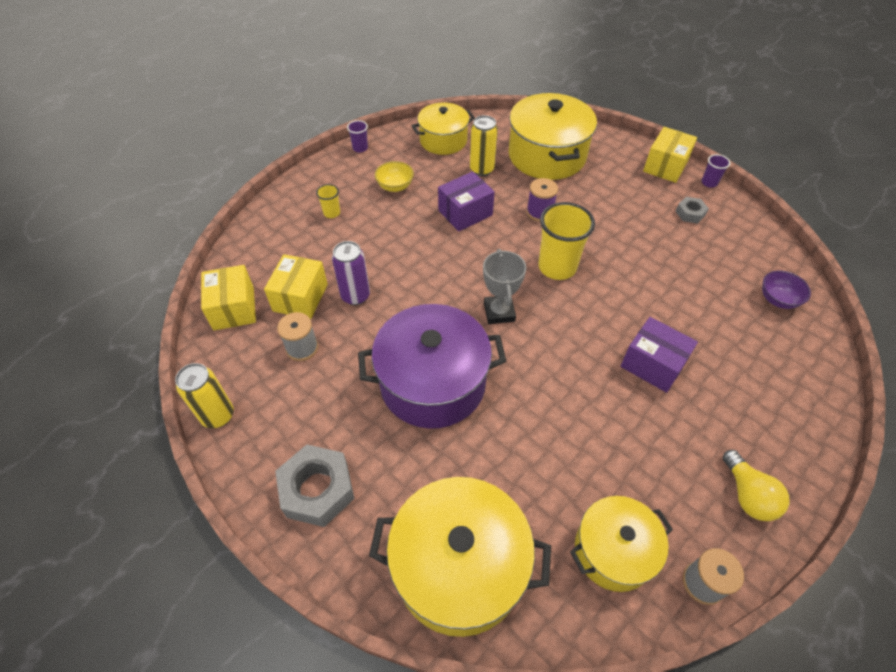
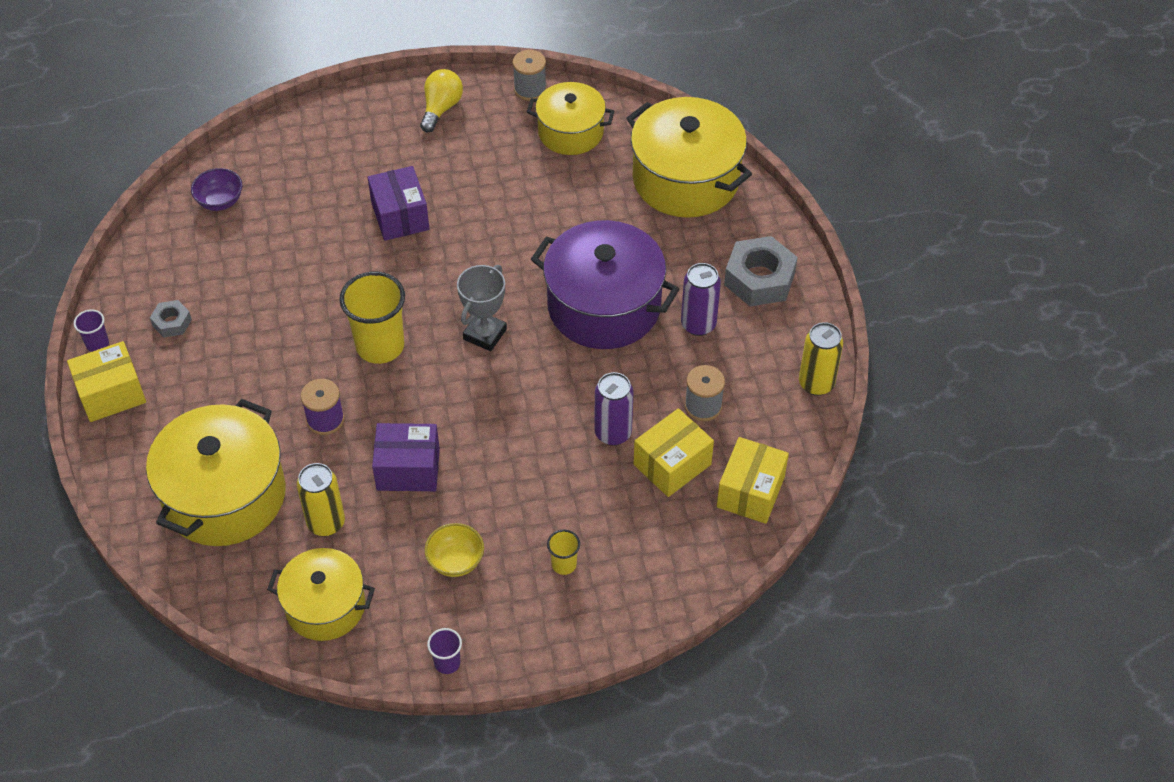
camera: 145 degrees left, 0 degrees up
none -> purple can [681,263,721,336]

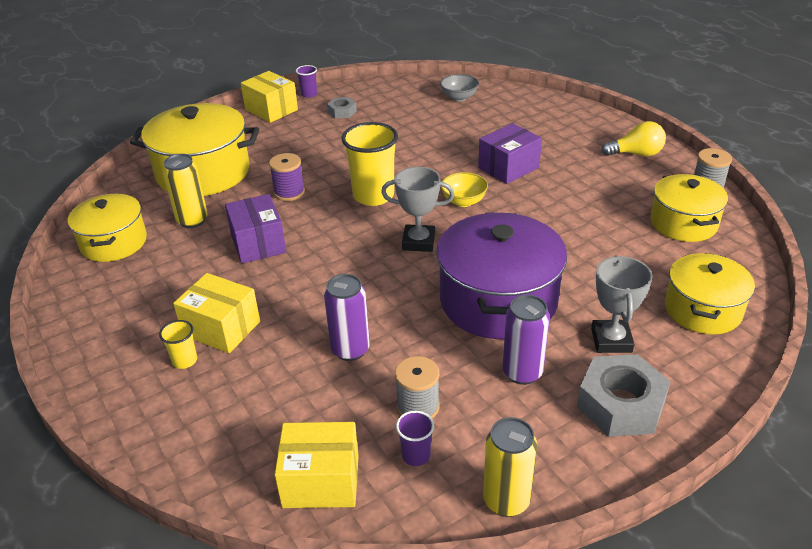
camera: 70 degrees right, 15 degrees down
purple bowl [191,168,242,211] -> grey bowl [440,74,479,102]
yellow bowl [425,523,484,577] -> yellow bowl moved to [441,172,488,207]
purple cup [427,628,462,674] -> purple cup moved to [396,411,434,466]
yellow pot [626,97,752,218] -> yellow pot [665,253,755,334], size x0.63
yellow box [634,408,714,497] -> yellow box moved to [173,273,260,353]
none -> grey trophy [591,255,652,353]

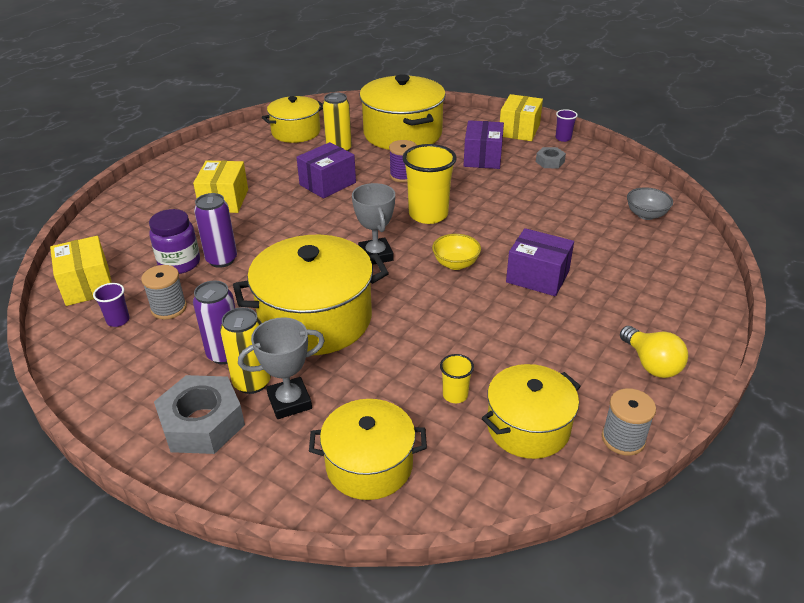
camera: 65 degrees right, 0 degrees up
yellow cup [159,320,197,369] -> yellow cup moved to [440,354,474,403]
purple pot [436,212,567,339] -> yellow pot [233,235,389,355]
yellow can [483,417,537,517] -> yellow can moved to [220,307,271,394]
none -> purple jar [149,209,200,274]
none -> purple box [464,120,504,169]

